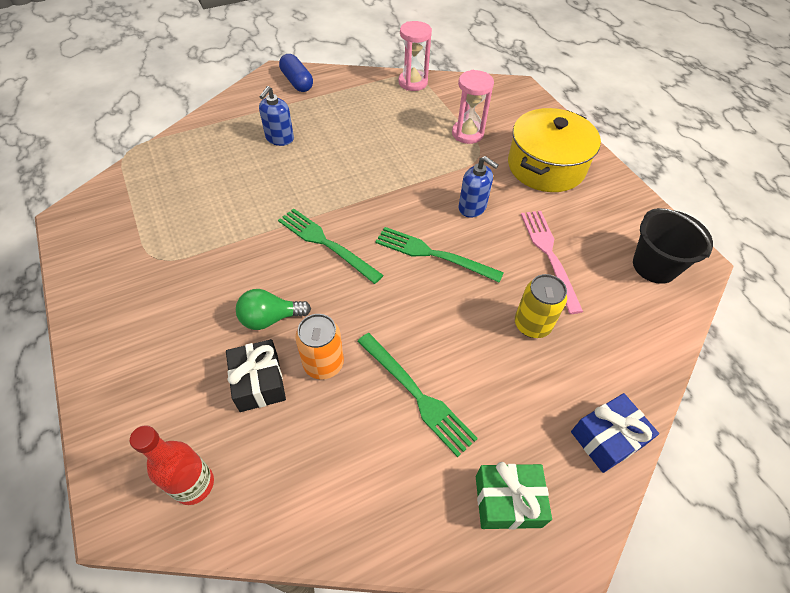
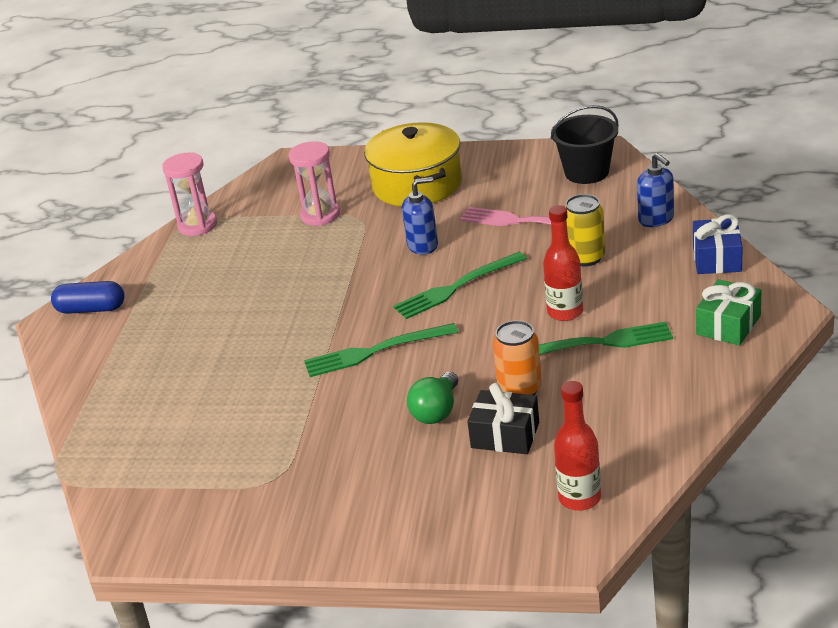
camera: 50 degrees left, 20 degrees down
blue soap dispenser [259,86,294,146] -> blue soap dispenser moved to [637,153,674,227]
none -> red bottle [543,205,583,321]

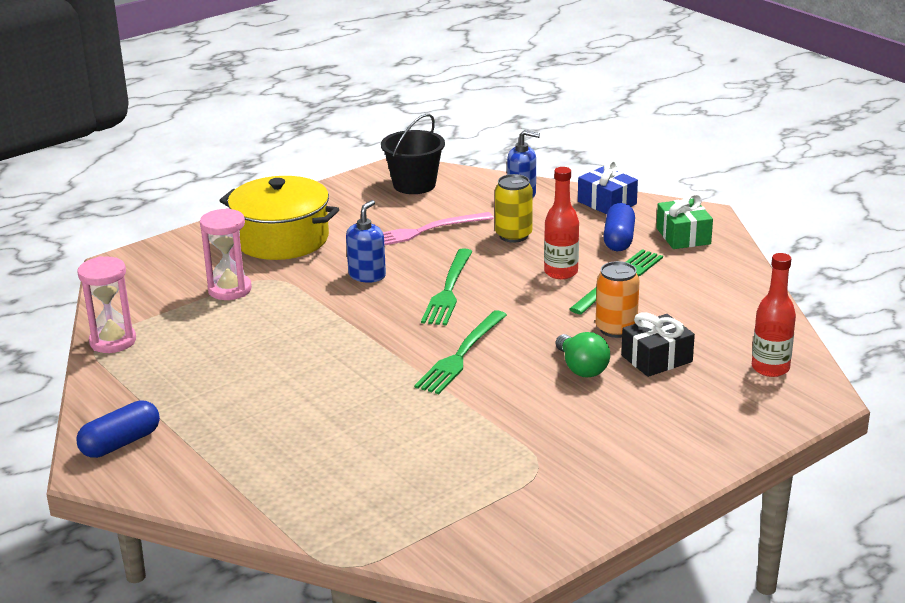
camera: 50 degrees left, 5 degrees down
none -> blue capsule [603,203,635,251]

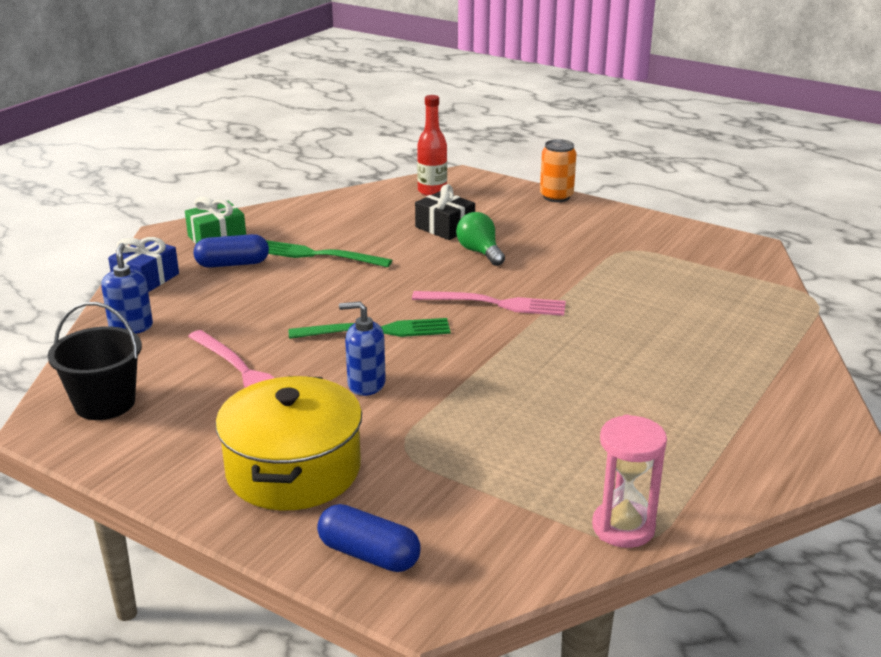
camera: 110 degrees left, 0 degrees up
blue capsule [76,400,160,458] -> blue capsule moved to [317,504,421,572]
pink hourglass [200,208,252,300] -> none
green fork [414,310,507,394] -> pink fork [412,291,566,316]
yellow can [495,174,533,243] -> none
red bottle [544,167,579,279] -> none
green light bulb [555,332,610,378] -> green light bulb turned 75 degrees counterclockwise [456,212,505,266]
orange can [596,261,640,338] -> orange can moved to [540,139,576,202]

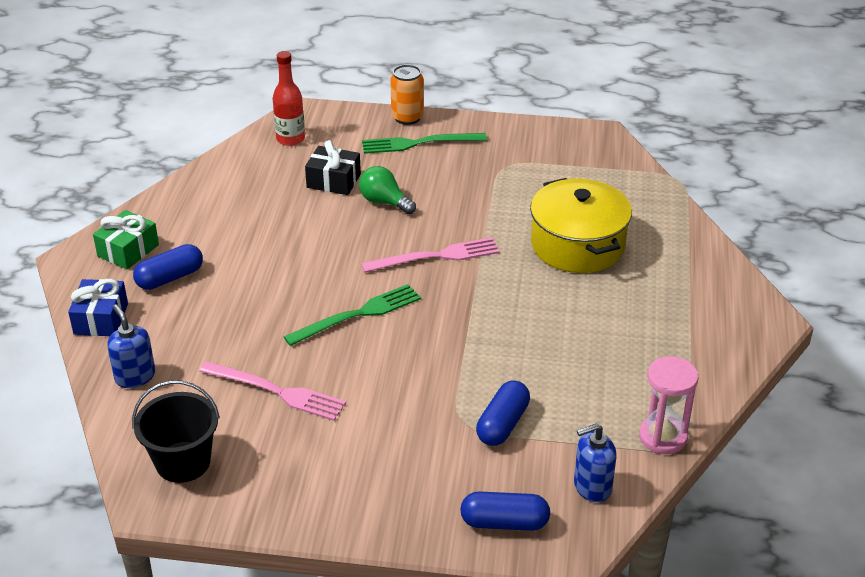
camera: 25 degrees left, 10 degrees up
yellow pot [215,376,362,510] -> yellow pot moved to [530,178,632,273]
green fork [266,240,392,267] -> green fork moved to [362,133,487,154]
blue soap dispenser [339,301,386,396] -> blue soap dispenser moved to [574,423,617,502]
none -> blue capsule [476,380,530,446]

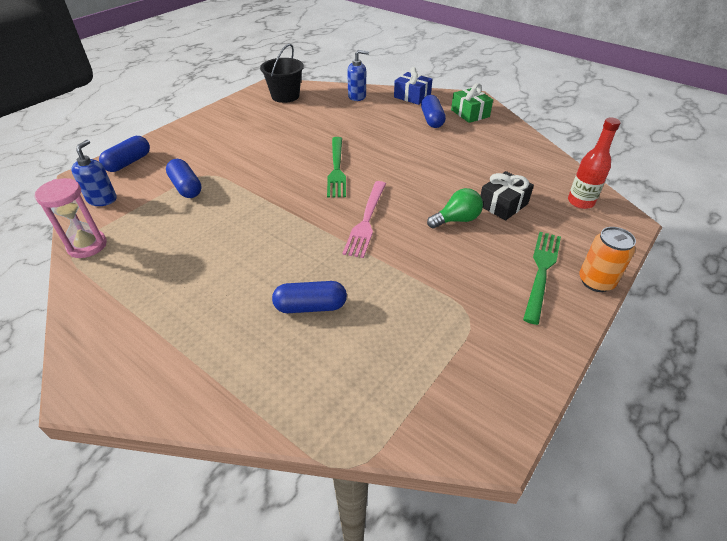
camera: 120 degrees right, 5 degrees up
pink fork [199,361,346,421] -> none
yellow pot [530,178,632,273] -> blue capsule [272,281,347,313]

